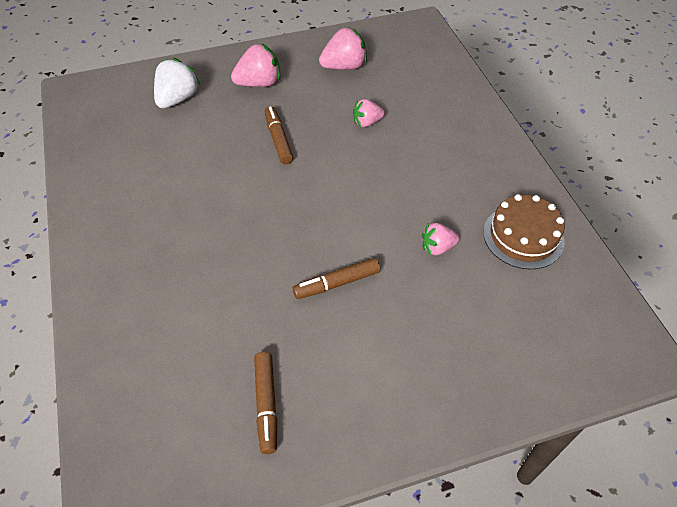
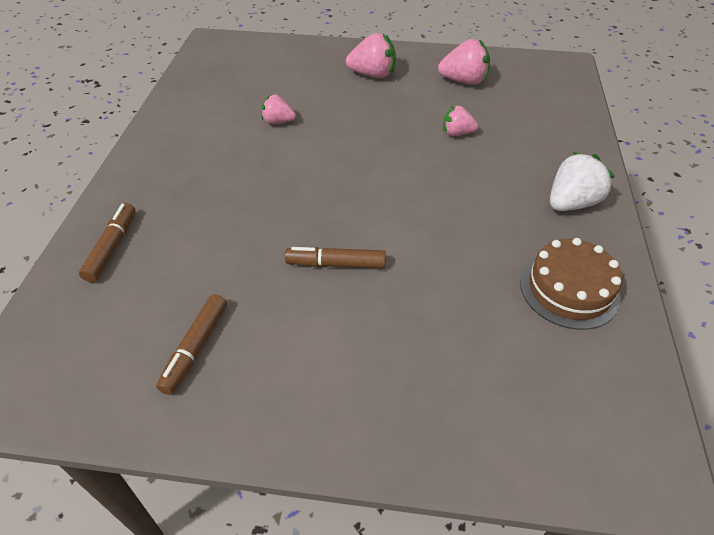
camera: 25 degrees right, 5 degrees down
white strawberry [154,58,200,108] -> white strawberry moved to [550,152,615,211]
brown marker [265,106,294,164] -> brown marker moved to [79,203,136,282]
pink strawberry [422,223,460,255] -> pink strawberry moved to [261,94,296,124]

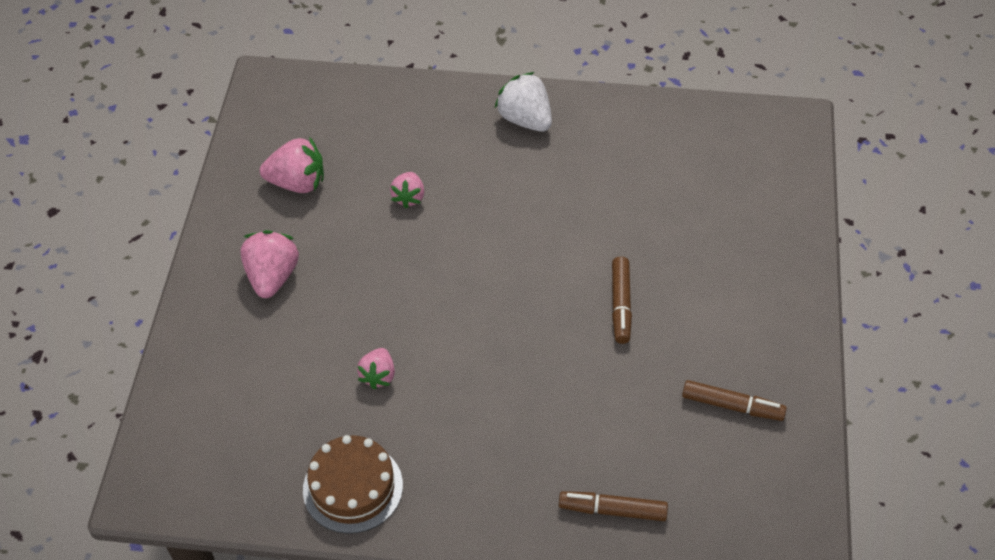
camera: 90 degrees left, 5 degrees up
pink strawberry [438,39,490,85] -> pink strawberry turned 90 degrees clockwise [260,137,324,193]
brown cake [520,238,622,330] -> brown cake moved to [303,435,403,534]

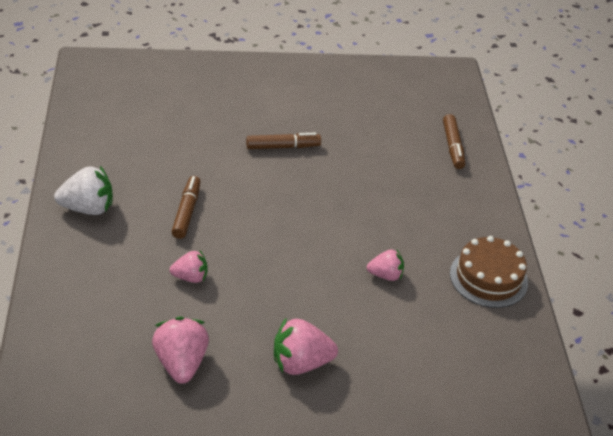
camera: 105 degrees left, 10 degrees down
white strawberry [495,72,552,132] -> white strawberry turned 135 degrees counterclockwise [54,166,113,215]
brown marker [682,380,787,421] -> brown marker moved to [171,176,201,239]

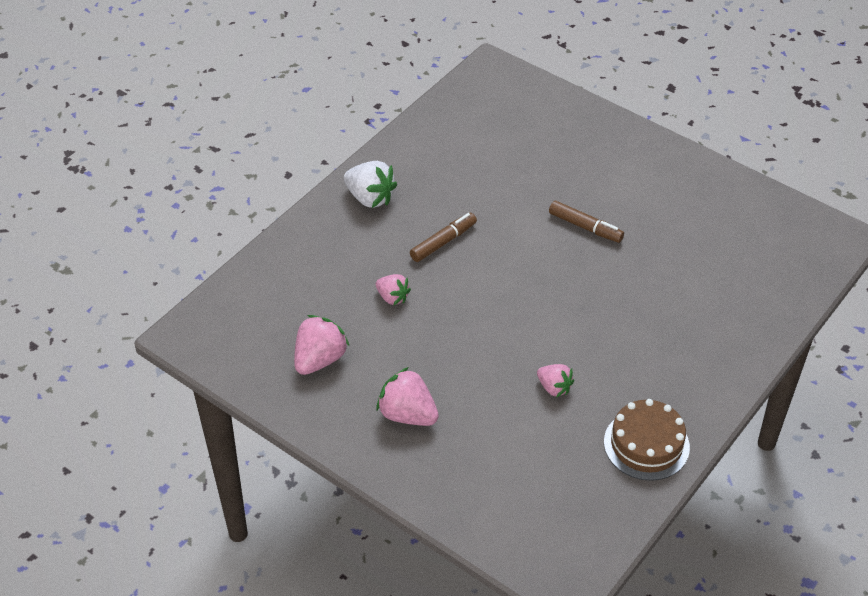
camera: 45 degrees right, 5 degrees up
brown marker [443,114,465,169] -> none

